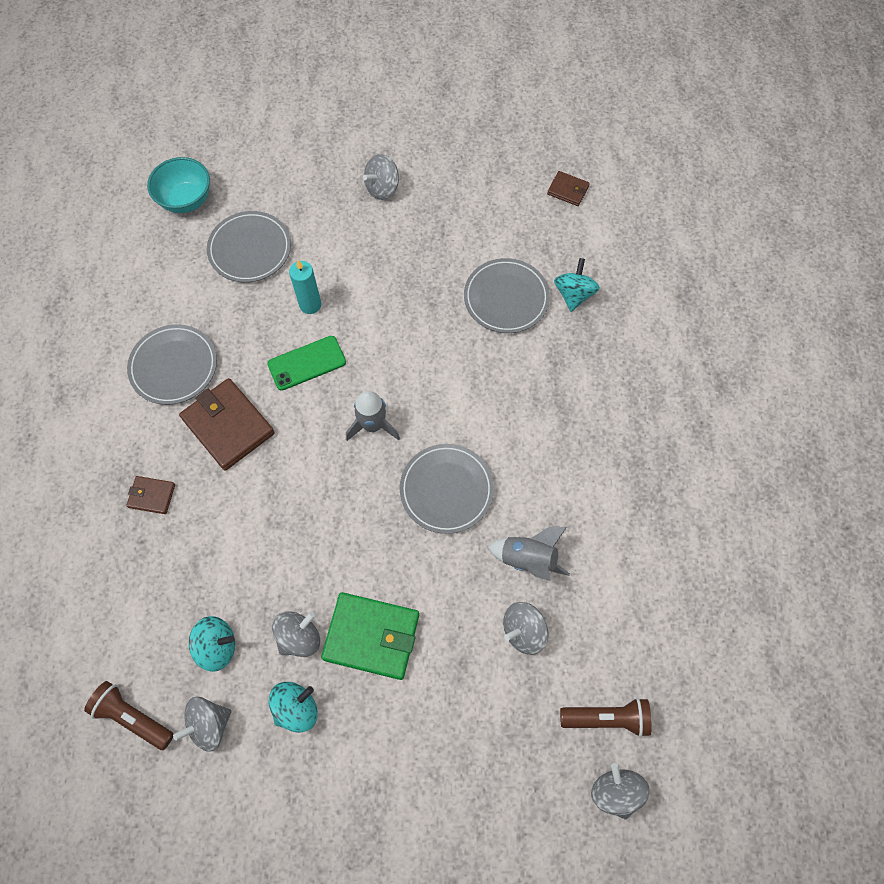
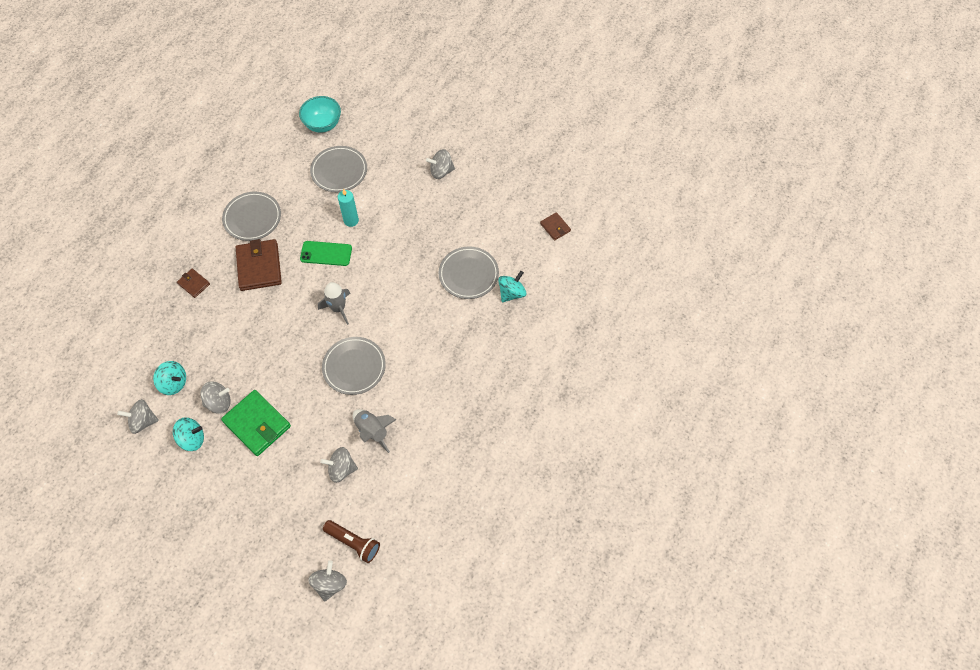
camera: 30 degrees right, 5 degrees down
brown flashlight [84,681,173,750] -> none

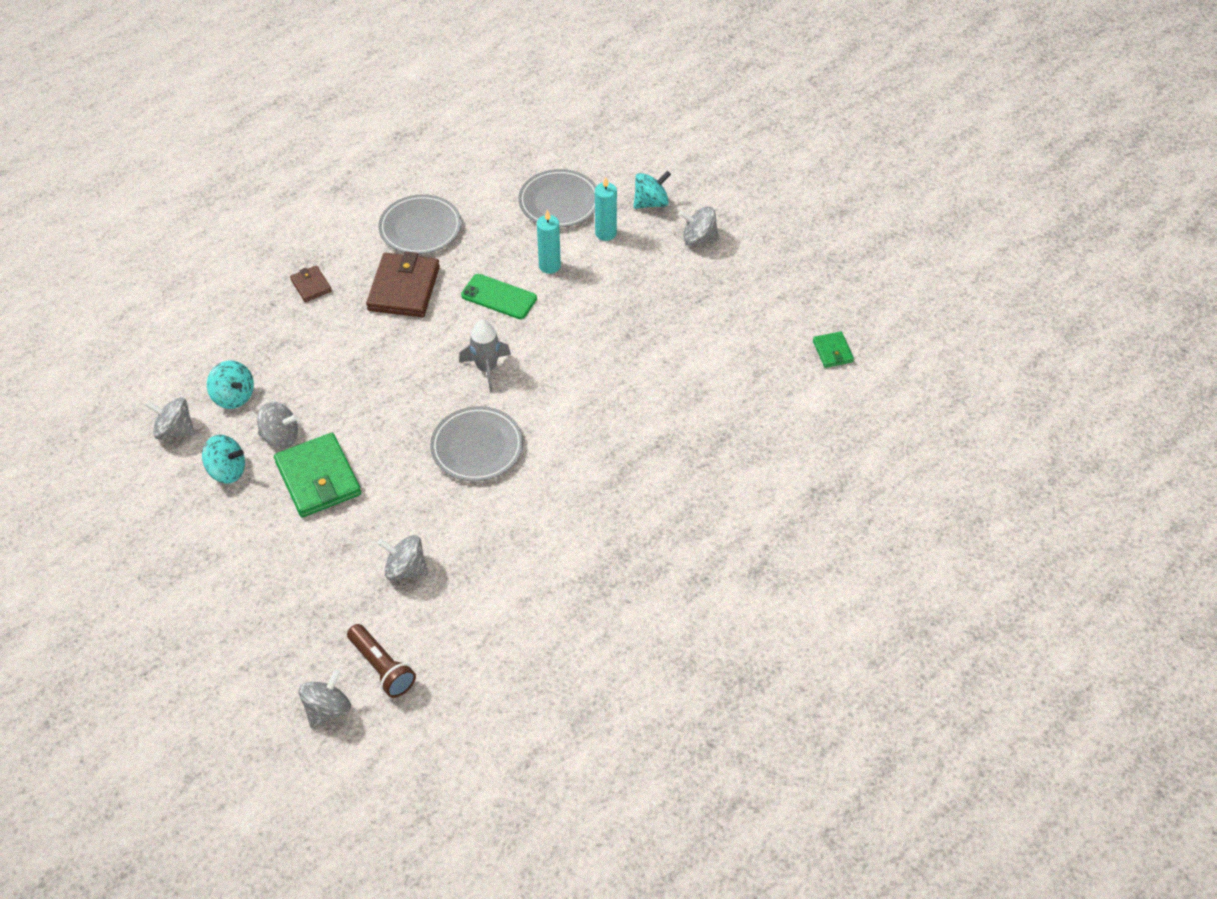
camera: 20 degrees right, 10 degrees down
turquoise bowl [299,96,341,133] -> none
grey rocket [353,409,397,453] -> none
grey plate [439,247,499,299] -> none
turquoise spinning top [498,271,526,302] -> turquoise spinning top moved to [633,171,671,209]
brown wallet [540,212,571,241] -> green wallet [813,331,854,368]
none -> turquoise candle [595,177,617,241]

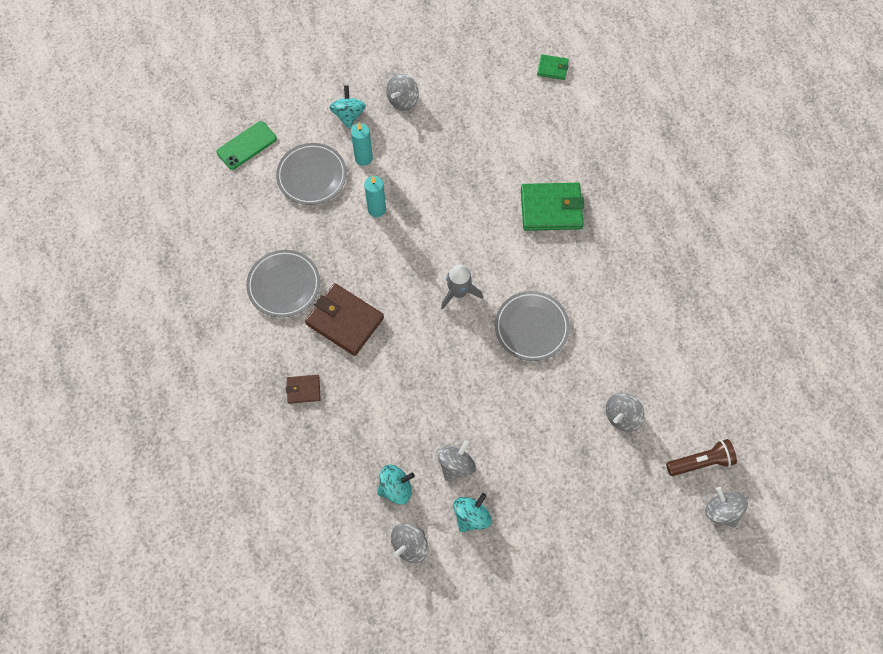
camera: 65 degrees left, 15 degrees up
green wallet [274,433,361,517] -> green wallet moved to [521,183,584,231]
green phone [461,274,537,319] -> green phone moved to [216,121,277,170]

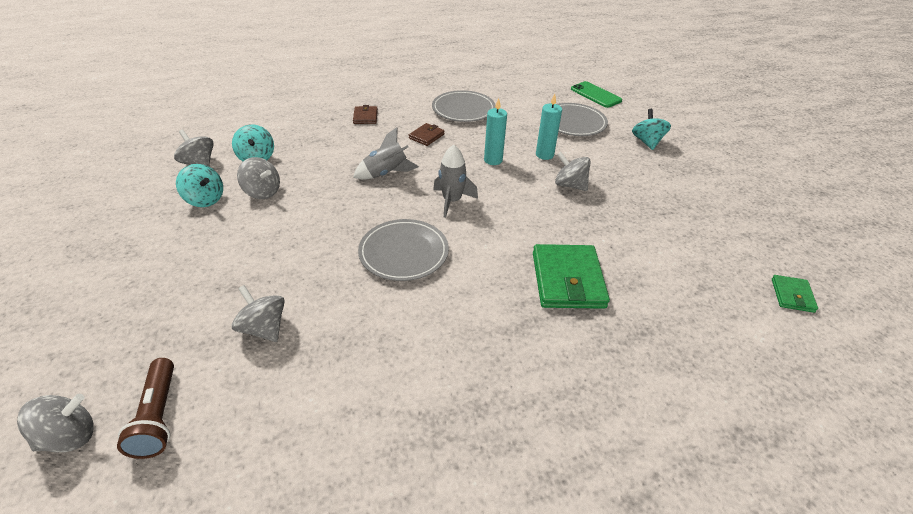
camera: 90 degrees right, 25 degrees down
brown wallet [305,283,384,356] -> brown wallet [409,123,445,146], size x0.51
turquoise spinning top [329,86,366,129] -> turquoise spinning top turned 90 degrees counterclockwise [632,109,671,150]
turquoise candle [351,123,373,166] -> turquoise candle moved to [484,98,507,165]
grey spinning top [386,74,419,111] -> grey spinning top moved to [555,152,591,191]
none -> grey rocket [353,127,419,180]

